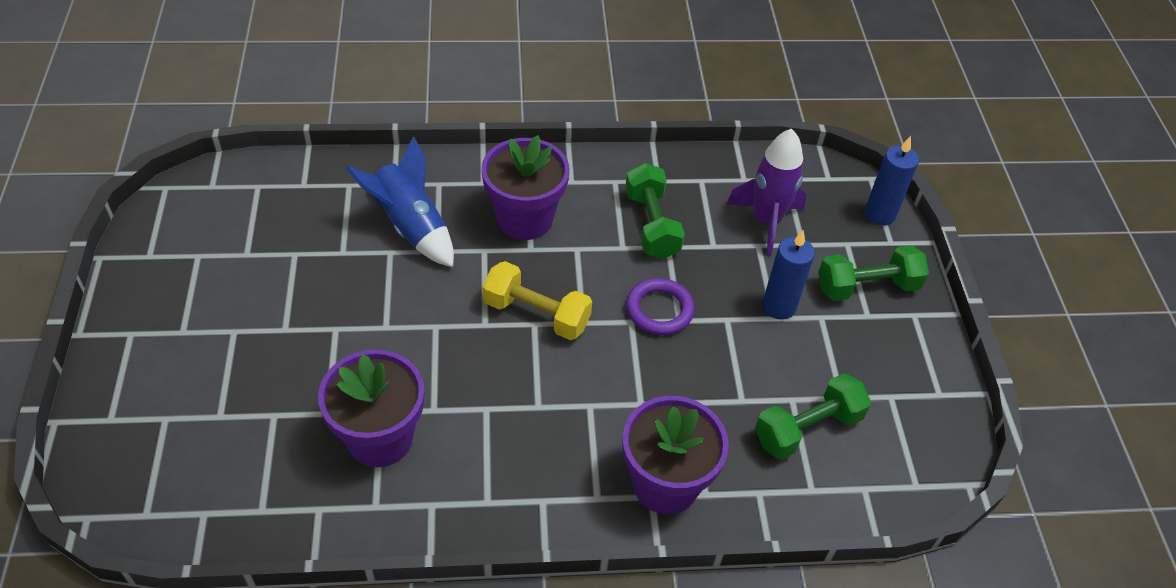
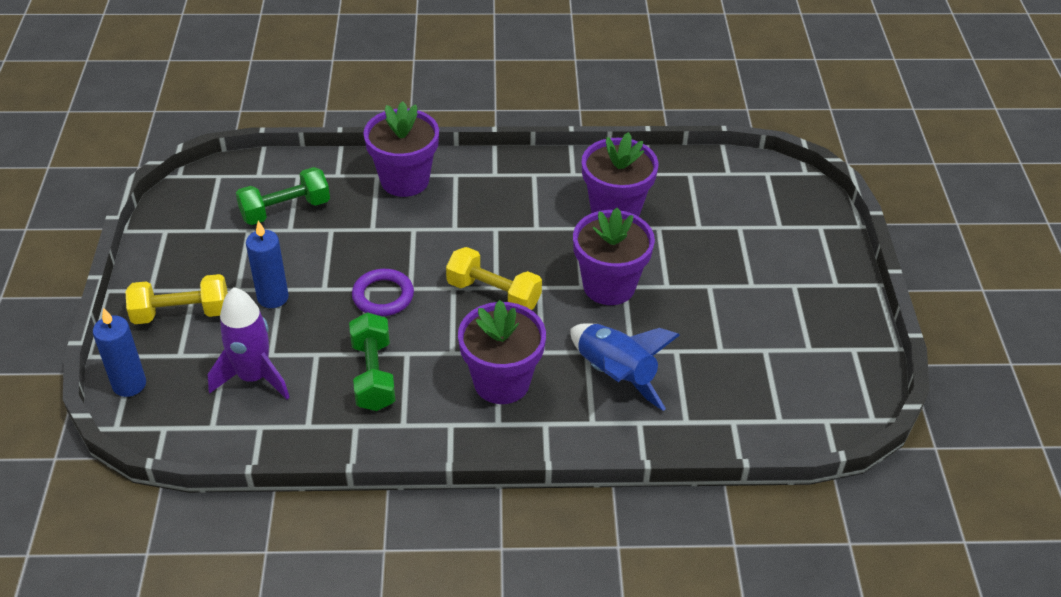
camera: 175 degrees left, 5 degrees down
green dumbbell [818,245,929,301] -> yellow dumbbell [125,274,227,324]
none -> purple flower pot [573,208,655,305]

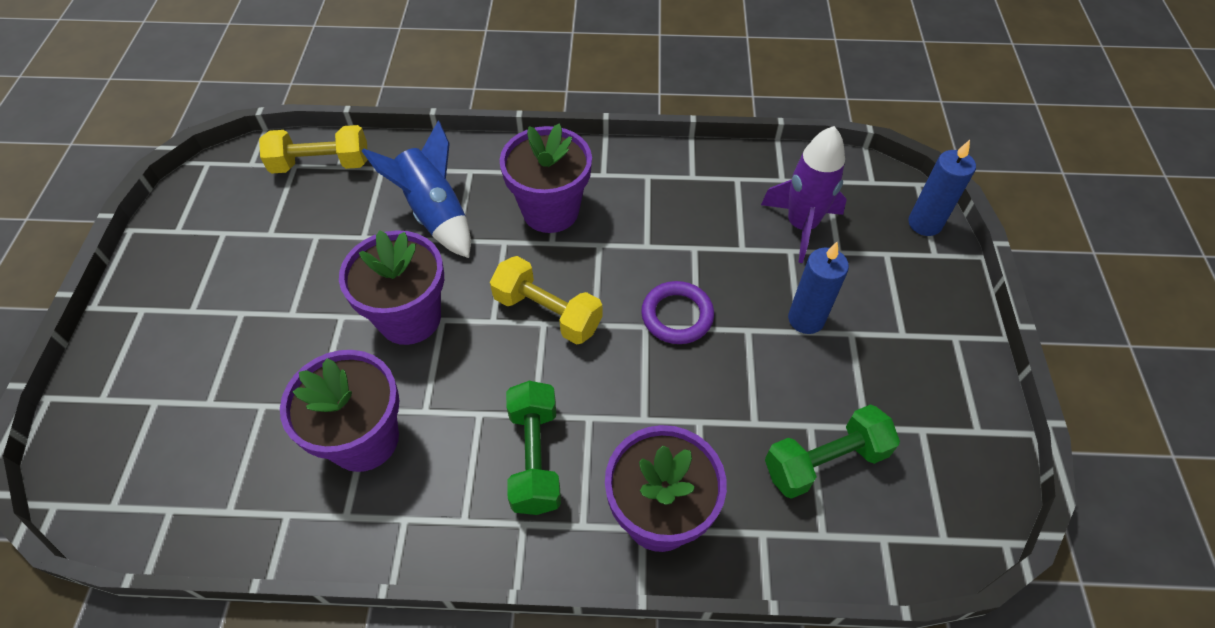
camera: 175 degrees left, 10 degrees up
yellow dumbbell [125,274,227,324] -> yellow dumbbell moved to [259,125,368,174]
green dumbbell [349,312,396,411] -> green dumbbell moved to [506,381,561,515]

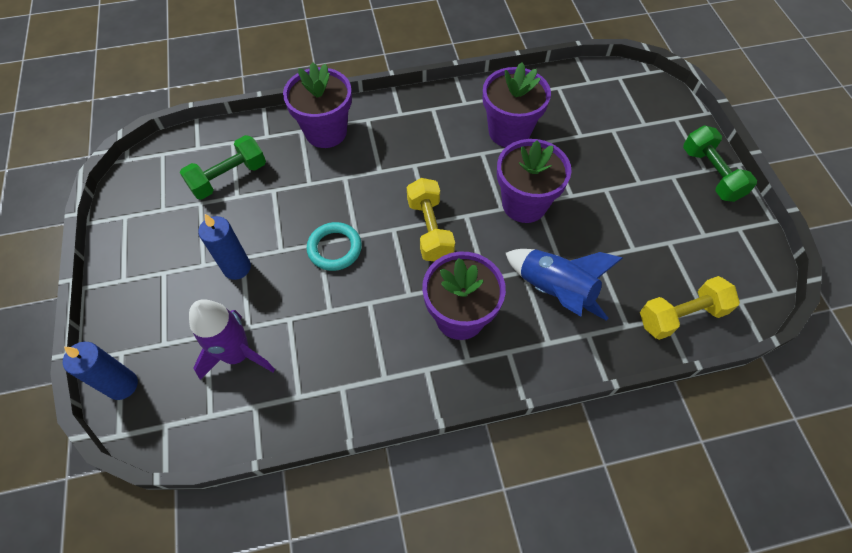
camera: 165 degrees right, 5 degrees up
yellow dumbbell [490,256,602,344] -> yellow dumbbell turned 60 degrees clockwise [407,178,455,261]
green dumbbell [506,381,561,515] -> green dumbbell moved to [683,125,757,202]
purple ring [641,281,714,344] -> turquoise ring [307,222,362,271]

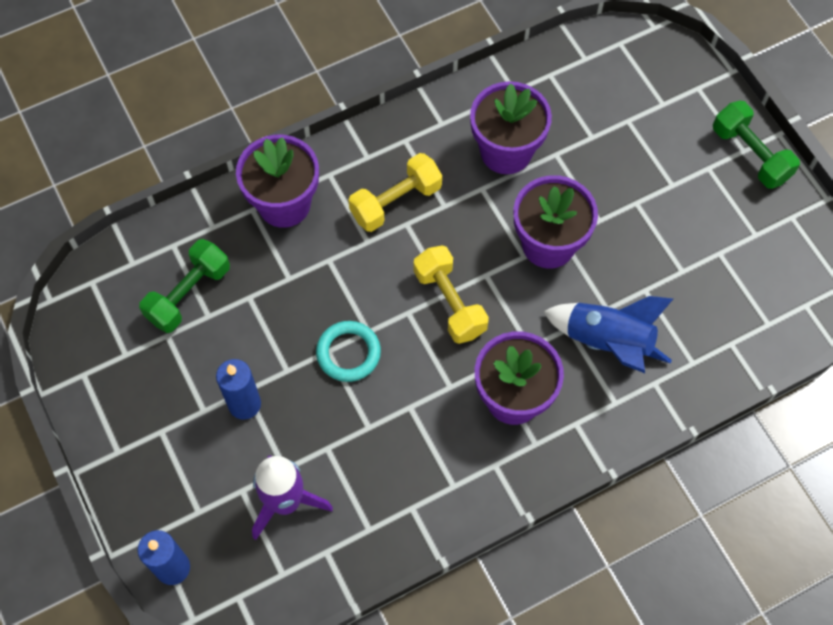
camera: 15 degrees left, 5 degrees up
yellow dumbbell [640,276,740,340] -> yellow dumbbell moved to [348,153,442,232]

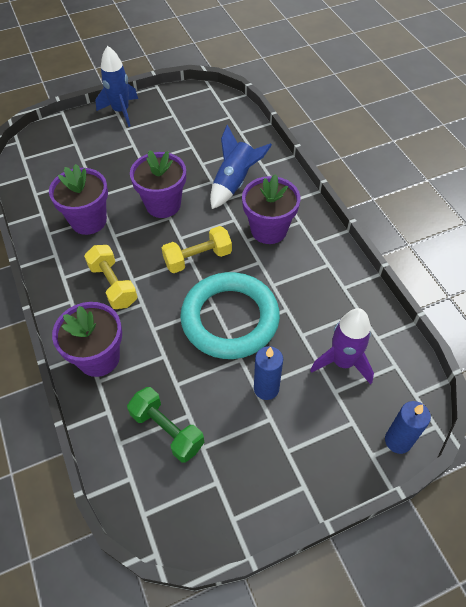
camera: 85 degrees left, 10 degrees down
turquoise ring [316,321,381,382] -> turquoise ring [180,272,280,359], size x2.09
green dumbbell [713,101,800,189] -> blue rocket [95,46,138,127]

